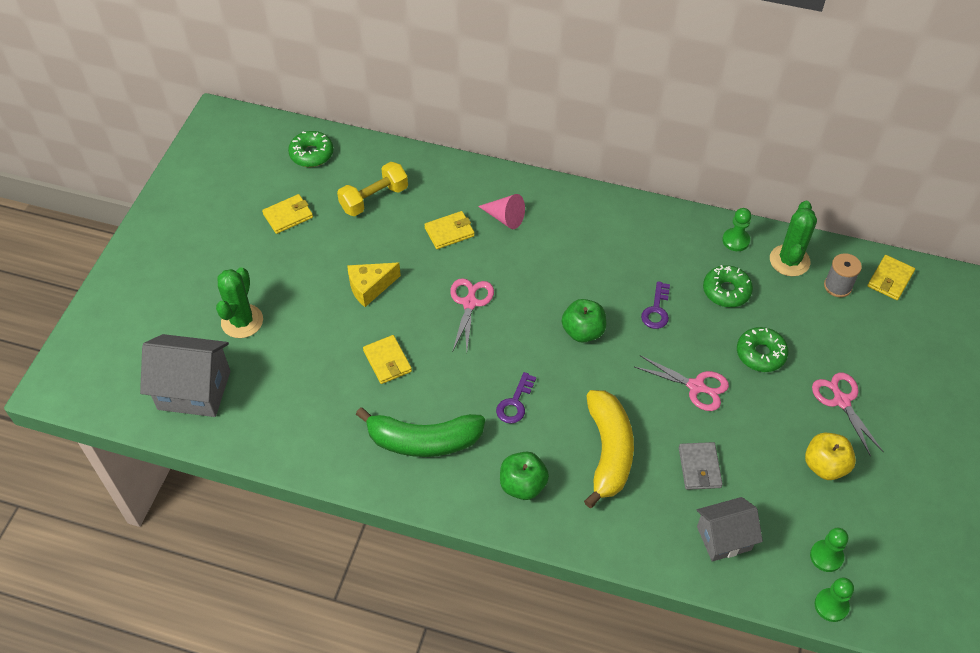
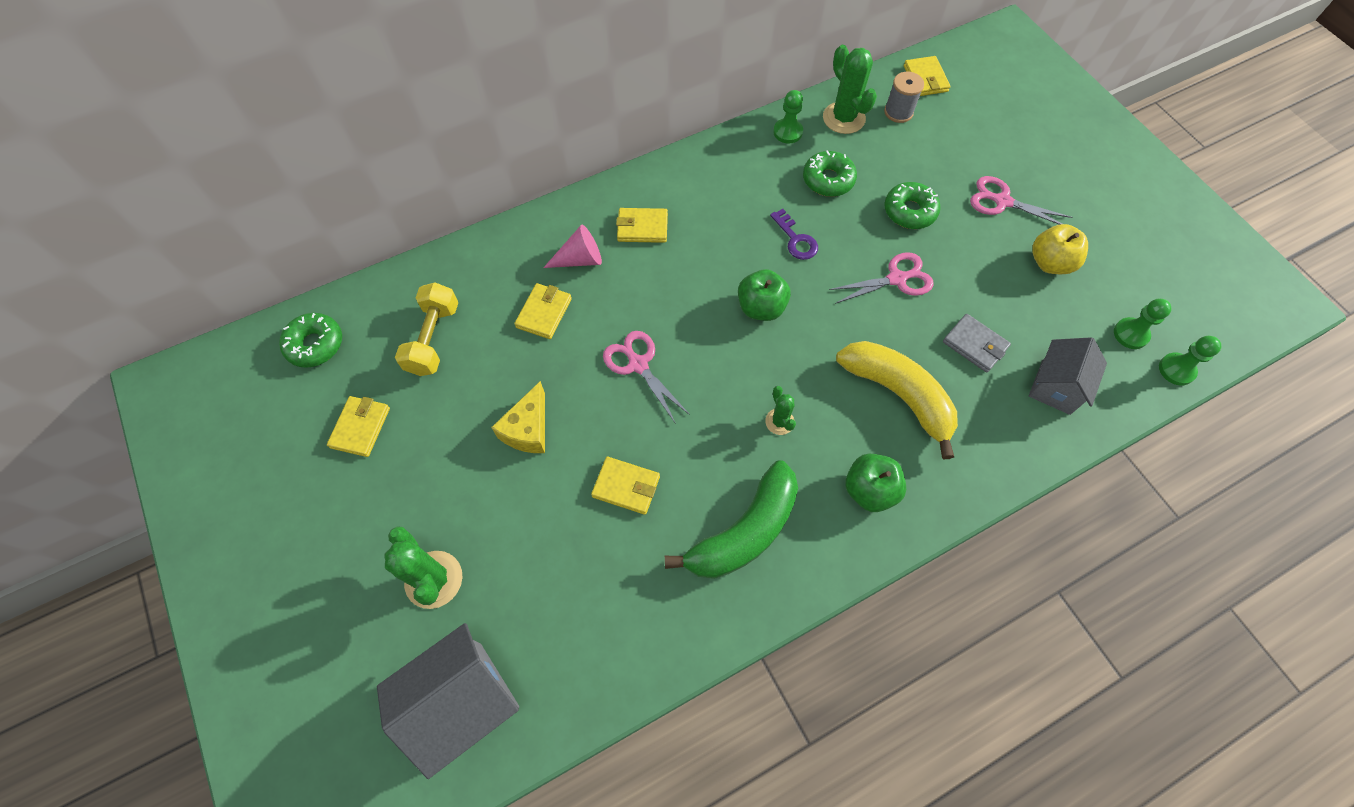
camera: 45 degrees left, 10 degrees up
purple key [496,372,536,424] -> green cactus [765,386,796,435]
none -> yellow wallet [616,208,668,243]

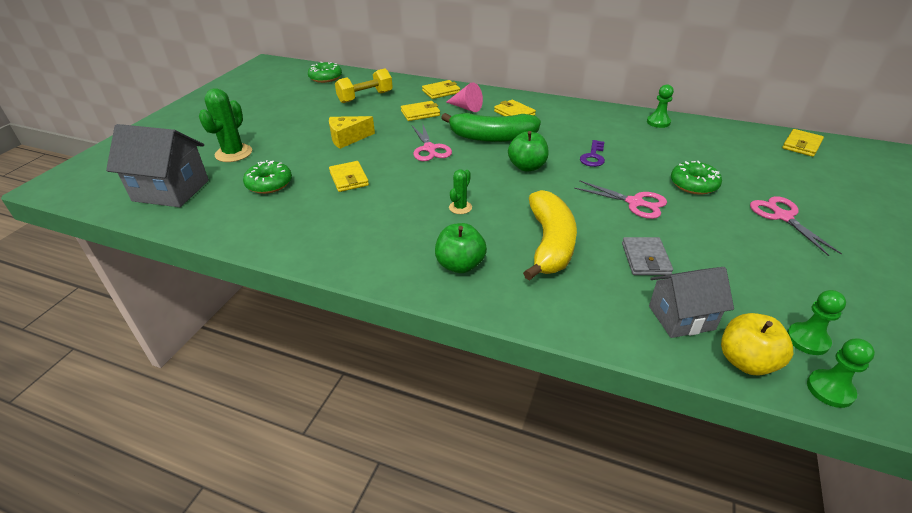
camera: 50 degrees right, 25 degrees down
yellow wallet [327,396,390,457] -> yellow wallet moved to [422,80,460,99]
pink scissors [603,331,690,424] -> pink scissors turned 150 degrees clockwise [412,125,452,161]
green banana [665,460,798,579] -> green banana moved to [441,113,541,142]
green donut [803,150,857,197] -> green donut moved to [243,160,292,194]
green cactus [823,45,877,134] -> none
grey spool [884,72,924,123] -> none
yellow apple [1032,224,1088,274] -> yellow apple moved to [721,313,793,376]

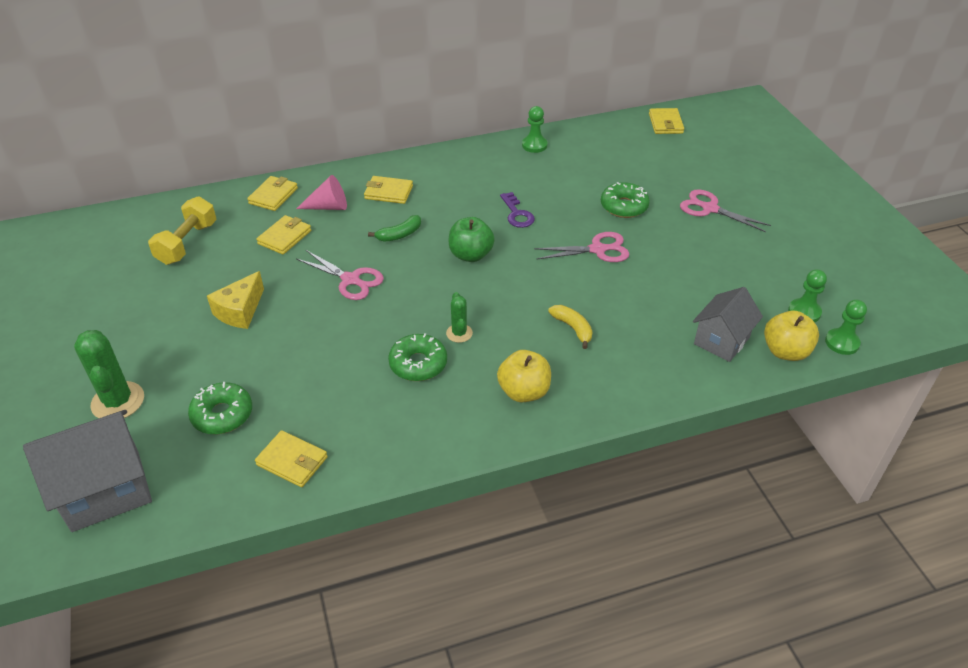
camera: 40 degrees left, 5 degrees up
green donut [308,62,342,83] -> green donut moved to [388,333,447,381]
yellow wallet [329,161,369,192] -> yellow wallet moved to [255,430,328,487]
green apple [435,223,487,273] -> yellow apple [497,350,551,402]
green banana [441,113,541,142] -> green banana [368,215,421,242], size x0.47
yellow banana [523,190,577,281] -> yellow banana [548,305,592,349], size x0.47
grey wallet [622,237,673,275] -> none

